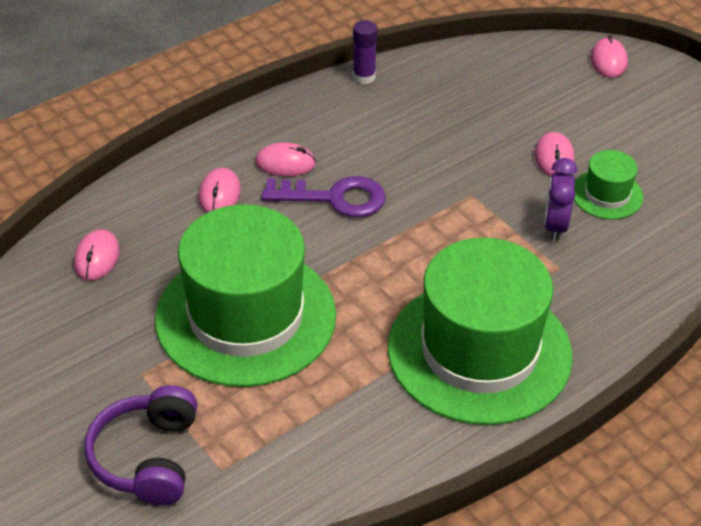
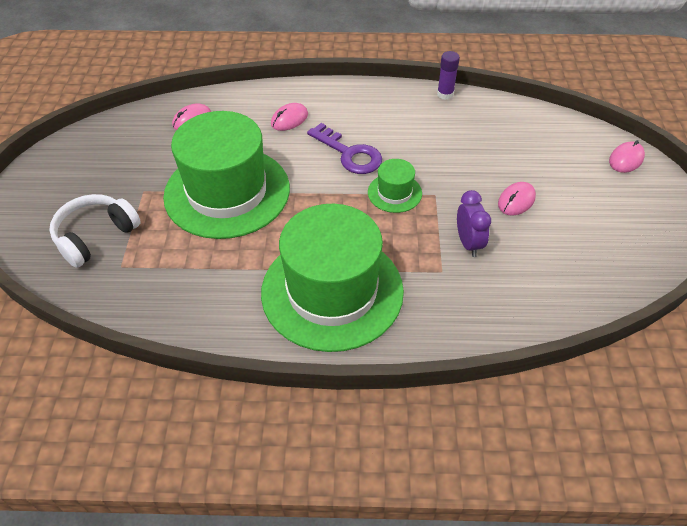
camera: 40 degrees right, 5 degrees up
purple headphones [84,385,197,505] -> white headphones [49,194,141,268]
pink mouse [255,142,316,176] -> none
purple clock [544,158,577,241] -> purple clock turned 120 degrees clockwise [457,190,491,257]
green hat [574,150,643,219] -> green hat moved to [368,159,422,213]

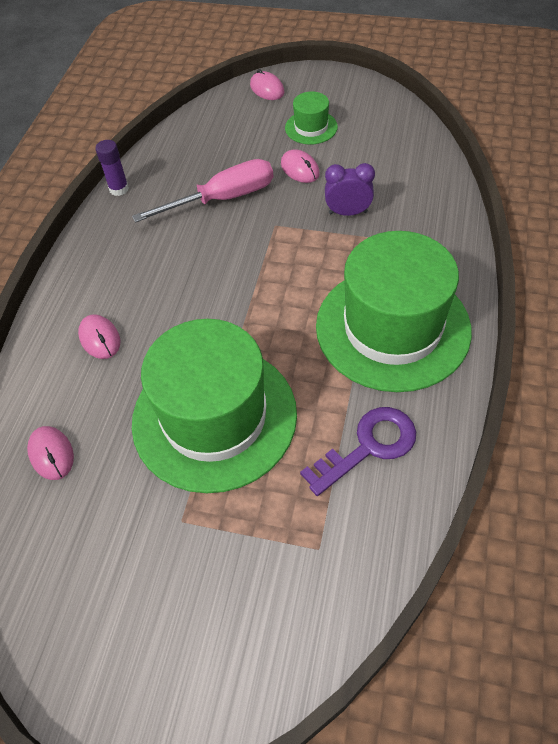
camera: 75 degrees left, 5 degrees up
white headphones [49,194,141,268] -> none
purple key [307,123,382,174] -> purple key moved to [300,407,416,496]
green hat [368,159,422,213] -> green hat moved to [285,91,338,144]
none -> pink screwdriver [132,159,273,223]

